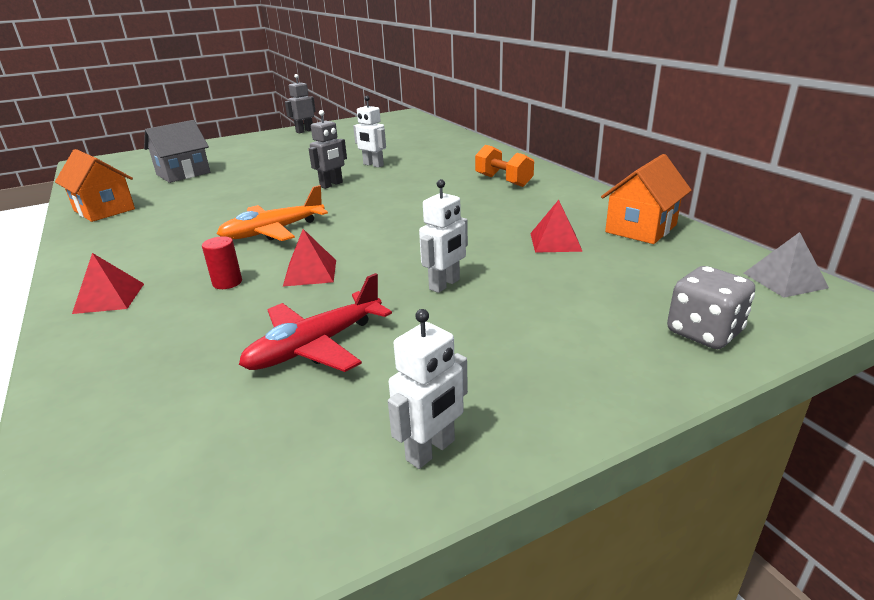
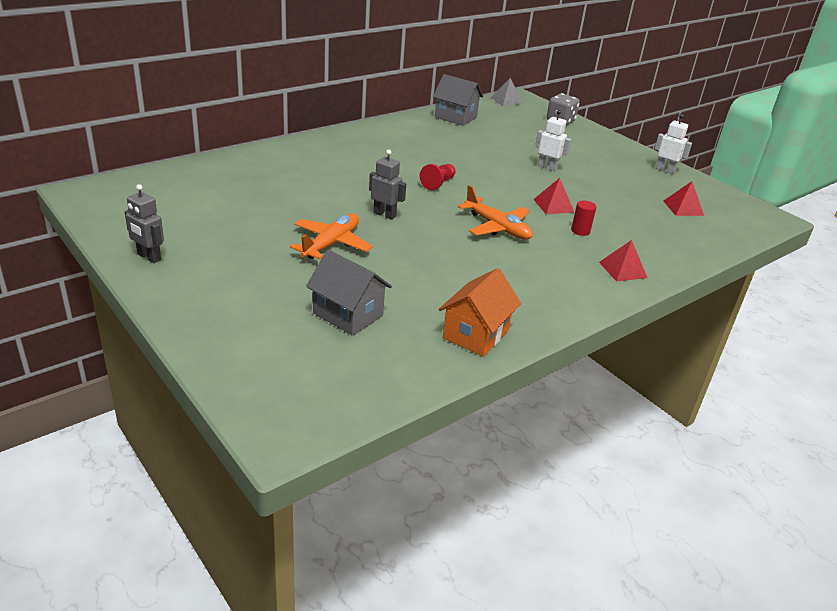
camera: 105 degrees left, 5 degrees up
red plane [239,273,392,372] -> none
white robot [353,96,386,168] -> none
orange dumbbell [475,145,534,187] -> none
red pyramid [530,200,583,253] -> red pyramid moved to [664,181,704,216]
orange house [601,154,692,244] -> grey house [433,74,483,126]
none -> orange plane [290,213,373,259]
none -> red pawn [420,164,456,190]

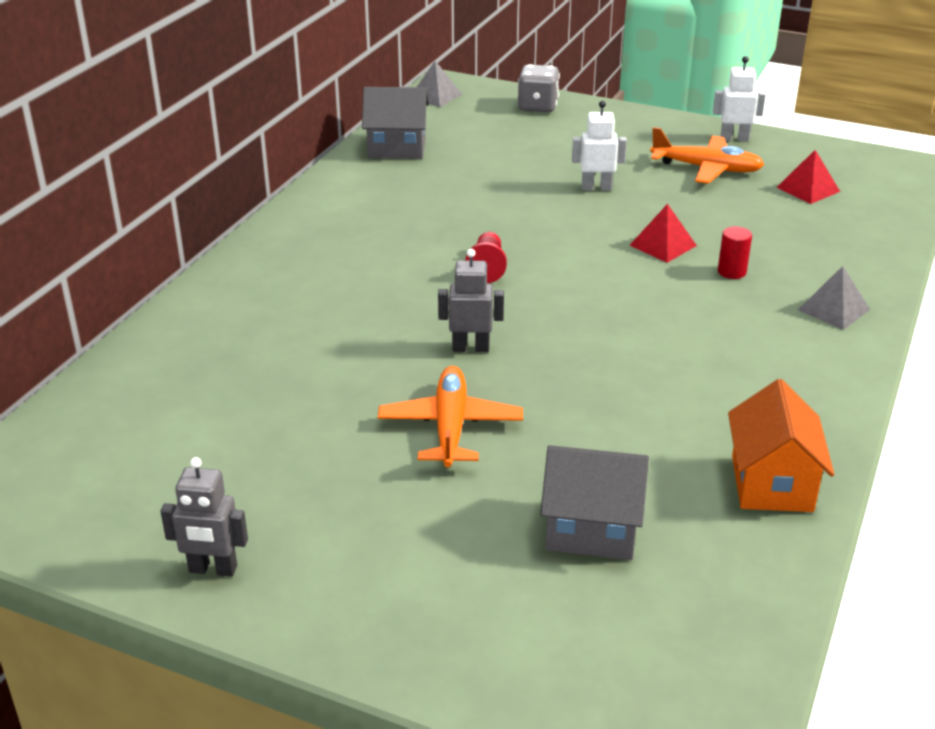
camera: 25 degrees left, 0 degrees up
orange plane [458,185,533,240] -> orange plane moved to [650,127,764,184]
red pyramid [599,240,648,281] -> grey pyramid [798,266,870,330]

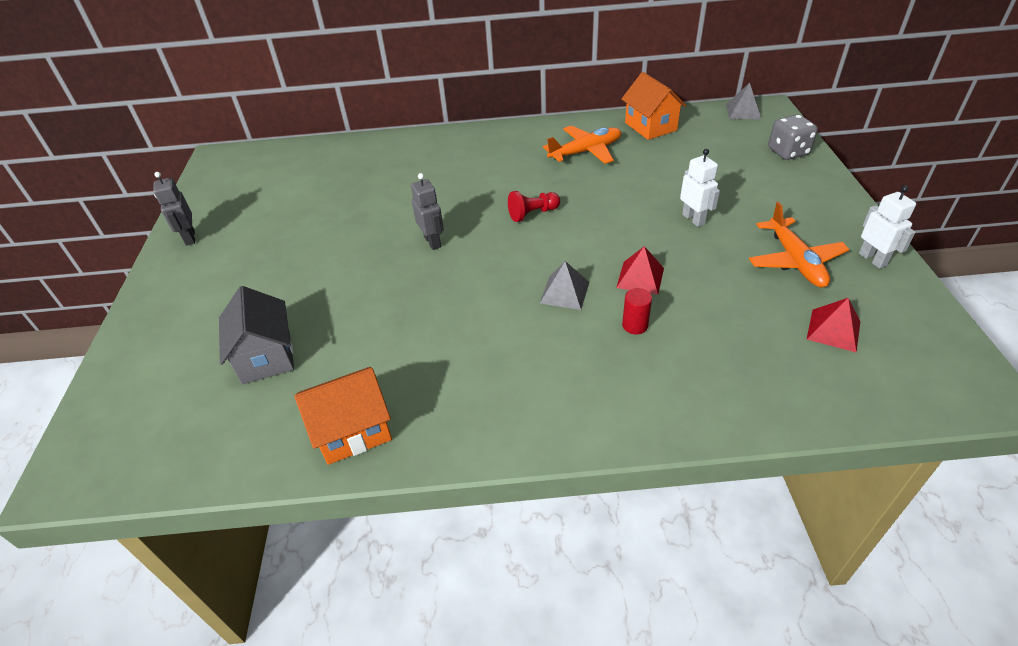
camera: 65 degrees right, 10 degrees up
grey house [362,87,429,159] -> orange house [622,72,687,140]
orange plane [378,366,523,467] -> orange plane moved to [543,125,621,164]
grey pyramid [798,266,870,330] -> grey pyramid moved to [540,261,589,310]

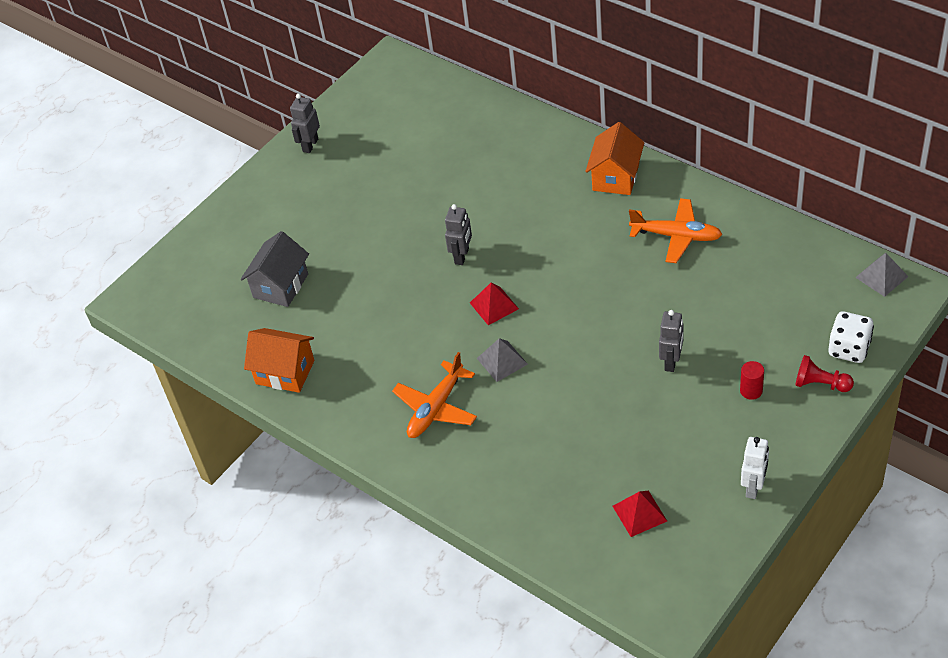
camera: 45 degrees right, 5 degrees up
red pawn [508,191,560,222] -> red pawn moved to [795,355,854,392]
red pyramid [616,246,664,295] -> red pyramid moved to [470,283,519,325]
orange house [622,72,687,140] -> orange house moved to [585,122,645,195]
red cylinder [622,288,652,334] -> red cylinder moved to [740,361,764,400]
white robot [680,149,720,227] -> grey robot [659,310,684,372]
orange plane [749,202,850,287] -> orange plane moved to [392,352,477,438]
grey dice [768,115,818,160] -> white dice [828,311,874,363]

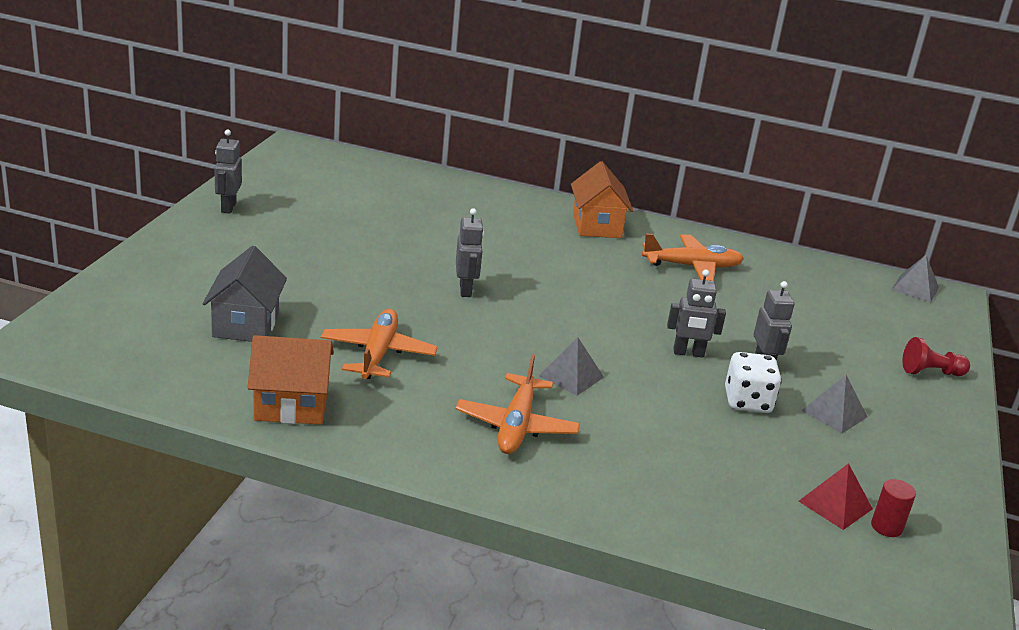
camera: 30 degrees left, 20 degrees down
red pyramid [470,283,519,325] -> none
red cylinder [740,361,764,400] -> red cylinder moved to [871,479,916,537]
white robot [741,437,769,499] -> none
white dice [828,311,874,363] -> white dice moved to [725,352,782,413]
none -> orange plane [321,309,438,379]
none -> grey robot [667,270,726,358]
none -> grey pyramid [801,375,868,434]

